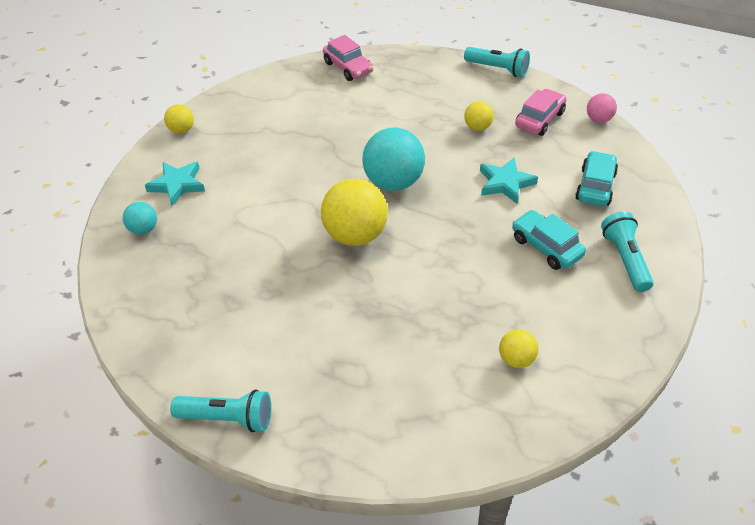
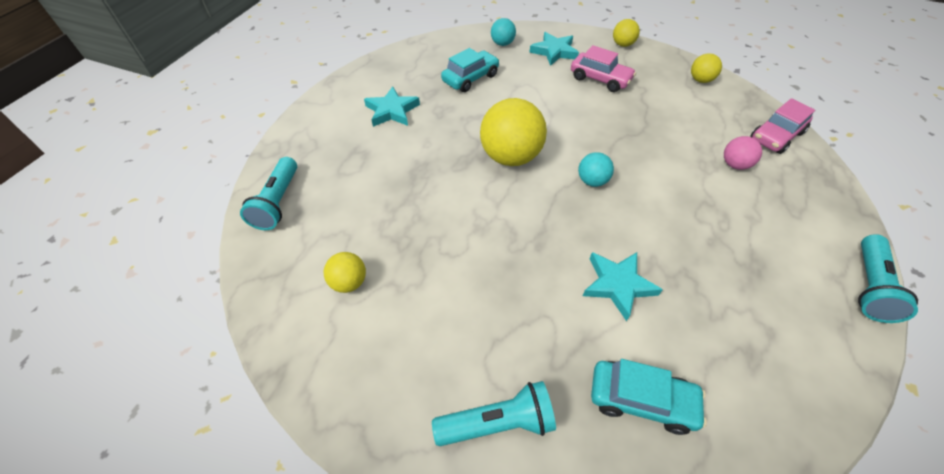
camera: 85 degrees right, 5 degrees up
turquoise flashlight [170,389,271,432] -> turquoise flashlight moved to [240,157,297,230]
turquoise ball [362,128,425,191] -> turquoise ball [578,152,614,187], size x0.51
yellow ball [464,101,494,131] -> yellow ball moved to [691,53,722,83]
turquoise car [512,210,586,270] -> turquoise car moved to [441,48,500,92]
pink car [515,89,567,136] -> pink car moved to [571,45,636,92]
pink ball [587,93,617,123] -> pink ball moved to [724,136,762,170]
none -> turquoise star [364,86,420,127]

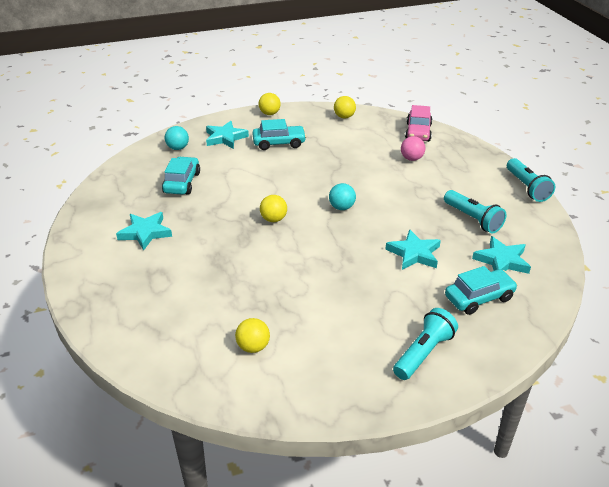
camera: 40 degrees left, 15 degrees down
turquoise flashlight [240,157,297,230] -> turquoise flashlight moved to [444,190,506,233]
yellow ball [480,98,547,166] -> yellow ball [260,195,287,222], size x0.51
pink car [571,45,636,92] -> turquoise car [252,119,307,150]
none -> turquoise star [472,236,531,274]

